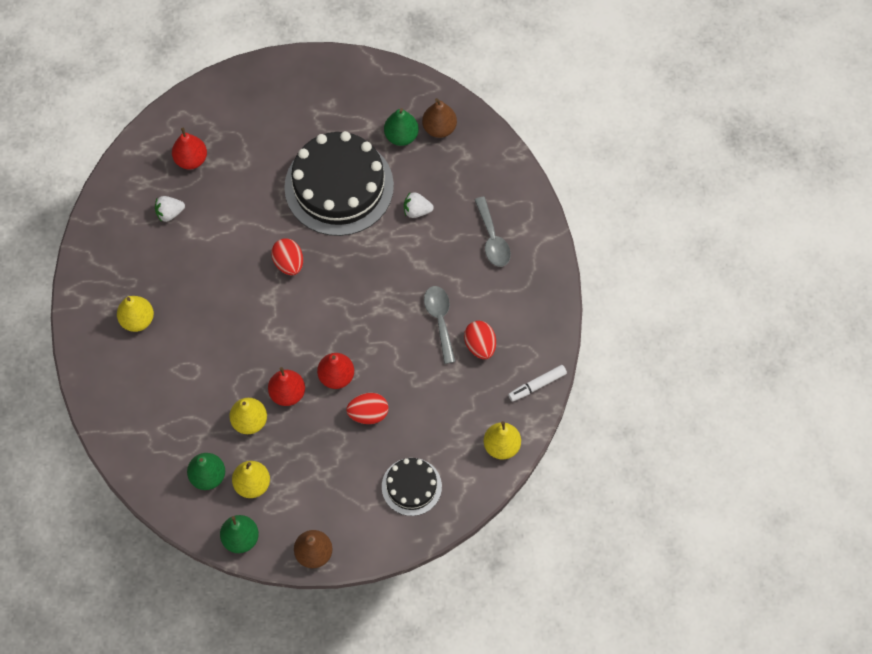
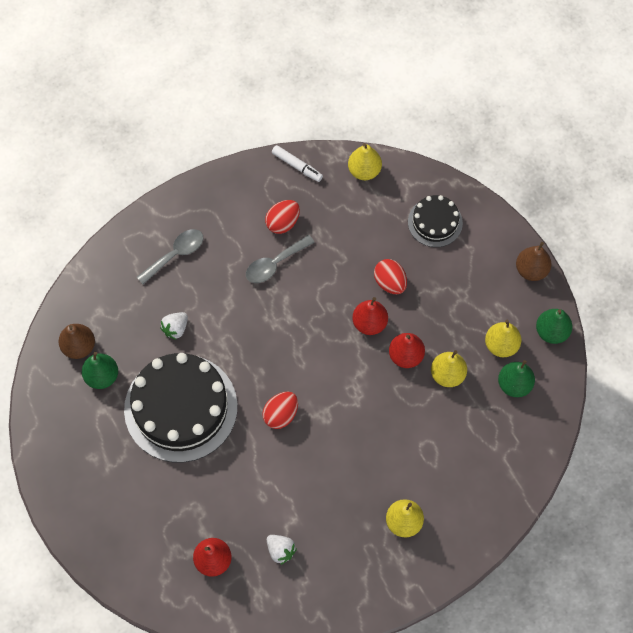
camera: 115 degrees left, 0 degrees up
white strawberry [404,192,434,218] -> white strawberry turned 60 degrees clockwise [160,312,188,340]

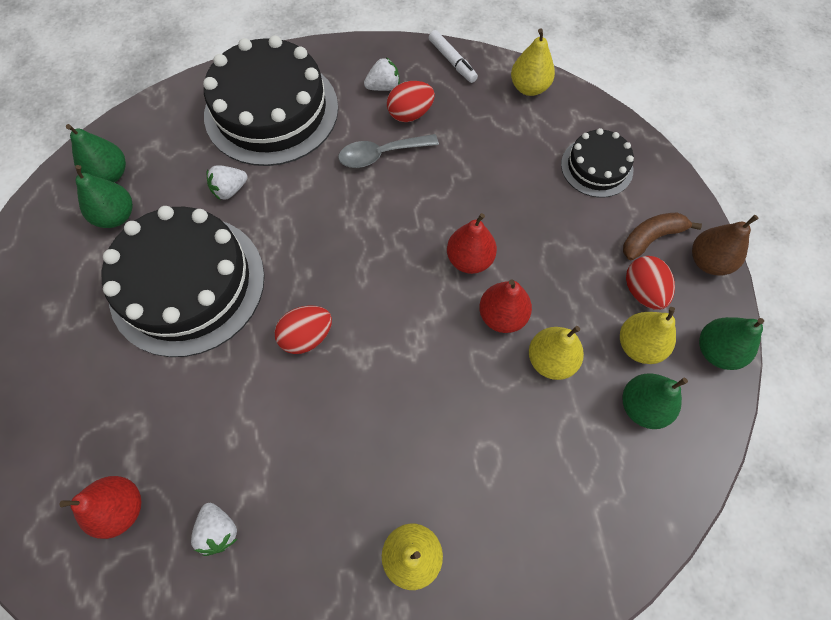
camera: 20 degrees right, 0 degrees up
brown pear [58,324,95,359] -> green pear [66,124,126,183]
grey spoon [137,229,203,284] -> black cake [203,36,338,166]
red egg [374,259,407,294] -> red egg moved to [626,256,675,310]
none -> white strawberry [364,57,400,91]
none -> brown banana [623,213,702,260]

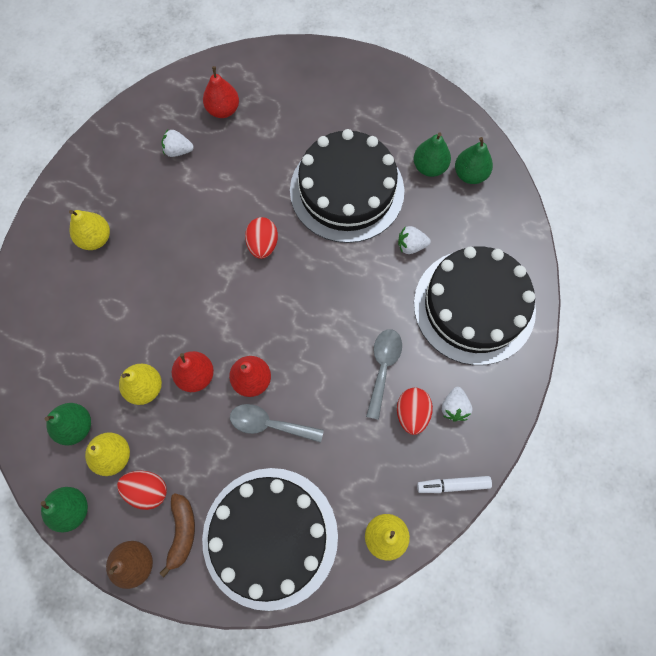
camera: 120 degrees right, 5 degrees up
white strawberry [207,165,248,200] -> white strawberry turned 90 degrees counterclockwise [398,226,431,254]
black cake [561,128,634,198] -> black cake [202,468,338,611], size x1.95
none -> grey spoon [230,404,324,443]

